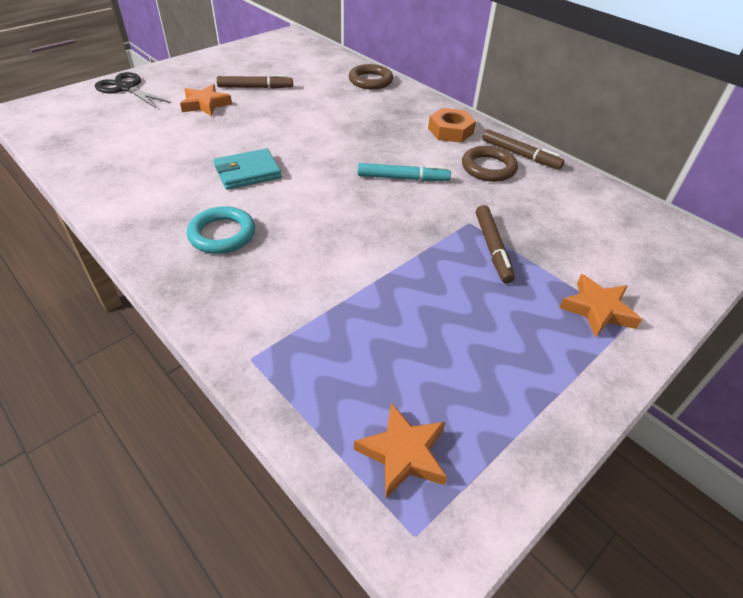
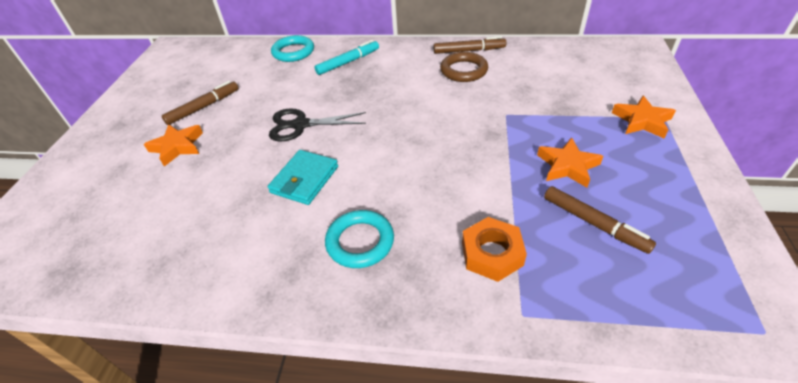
camera: 35 degrees left, 0 degrees up
black scissors [95,72,171,108] -> black scissors moved to [269,108,366,142]
brown ring [349,64,393,90] -> turquoise ring [271,35,314,62]
orange star [354,403,447,498] -> orange star moved to [537,137,603,187]
turquoise marker [358,163,451,181] -> turquoise marker moved to [315,40,379,75]
orange nut [428,108,476,143] -> orange nut moved to [462,217,527,282]
brown marker [476,205,515,284] -> brown marker moved to [544,186,656,254]

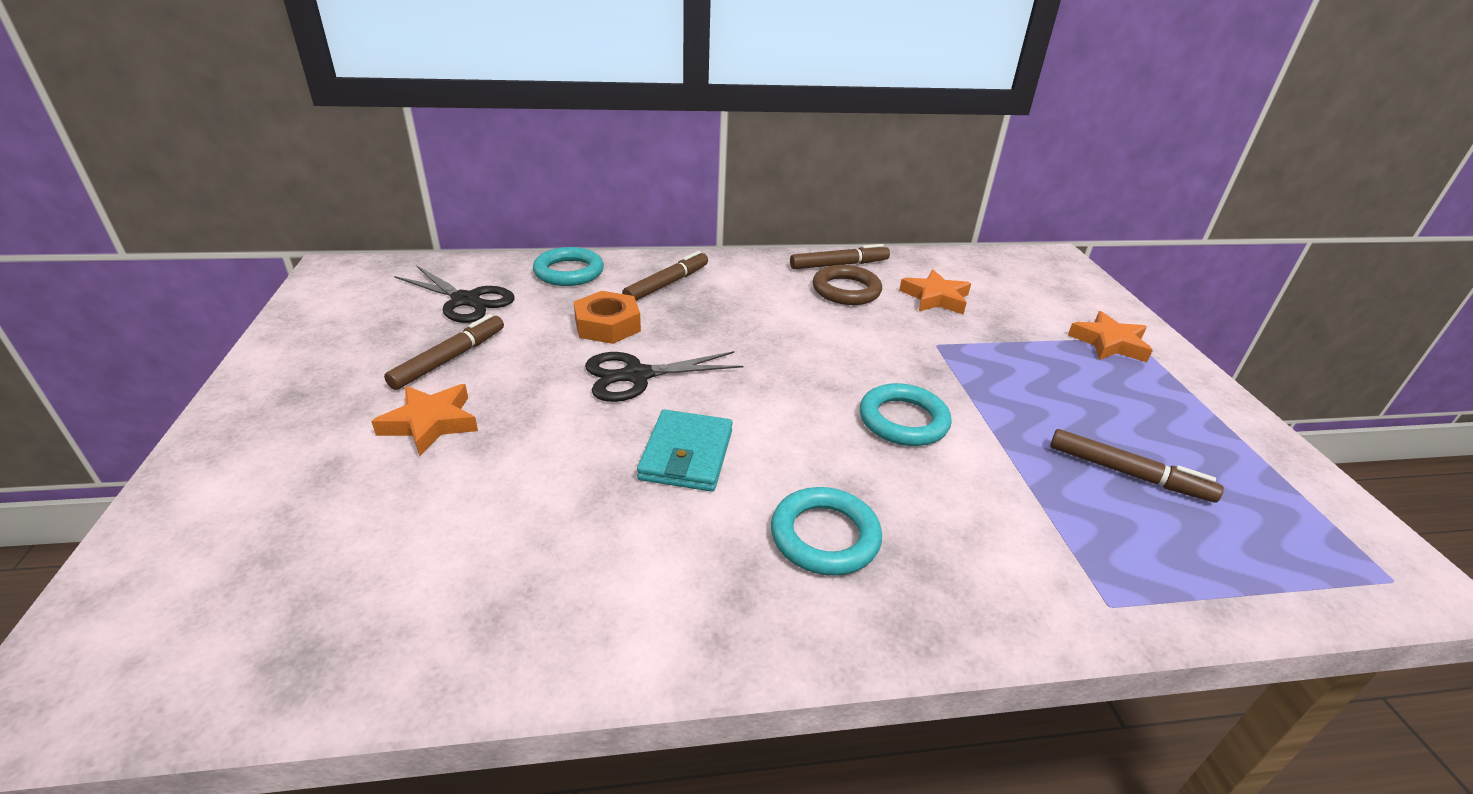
camera: 20 degrees left, 10 degrees down
turquoise marker [315,40,379,75] -> brown marker [622,251,708,301]
orange nut [462,217,527,282] -> orange nut moved to [574,291,641,344]
orange star [537,137,603,187] -> orange star moved to [899,270,971,314]
none -> black scissors [394,265,515,323]
none -> turquoise ring [860,383,952,446]

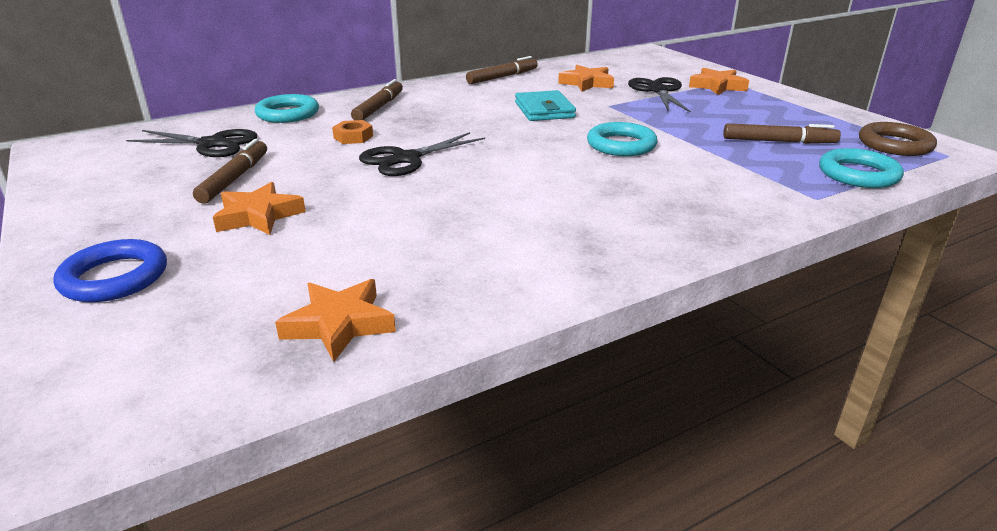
camera: 20 degrees left, 5 degrees down
orange nut [574,291,641,344] -> orange nut [332,120,373,144], size x0.64
turquoise wallet [637,409,733,492] -> turquoise wallet moved to [515,90,576,121]
turquoise ring [771,487,882,576] -> turquoise ring moved to [819,148,904,188]
brown ring [813,265,882,305] -> brown ring moved to [859,122,937,156]
none -> blue ring [53,239,167,302]
none -> orange star [275,279,396,362]
none -> black scissors [628,77,691,113]

